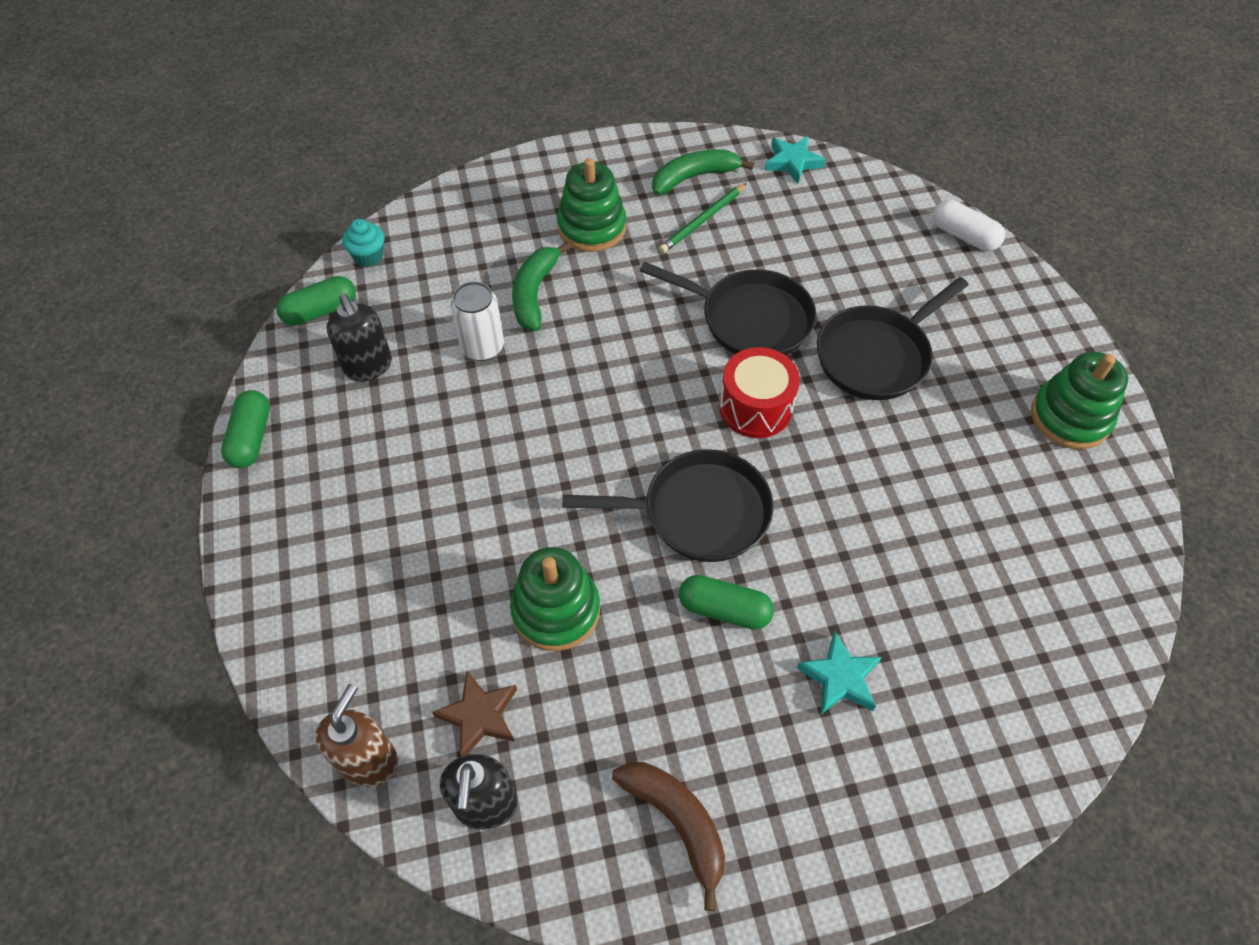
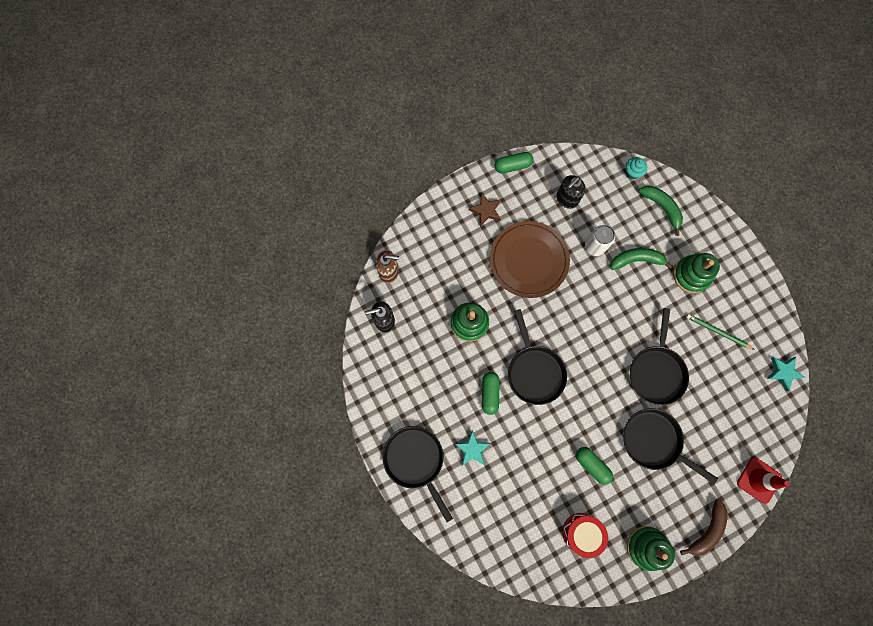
camera: 75 degrees right, 20 degrees up
green capsule [276,276,356,325] -> green capsule moved to [576,447,613,485]
brown star [432,670,517,756] -> brown star moved to [469,193,501,226]
brown banana [612,762,725,911] -> brown banana moved to [680,499,727,556]
green banana [652,149,754,195] -> green banana moved to [638,186,683,236]
red drum [719,347,800,438] -> red drum moved to [562,513,608,558]
white capsule [933,200,1005,251] -> red traffic cone [737,457,790,504]
none -> black pan [383,426,453,522]
none -> brown plate [490,221,570,298]

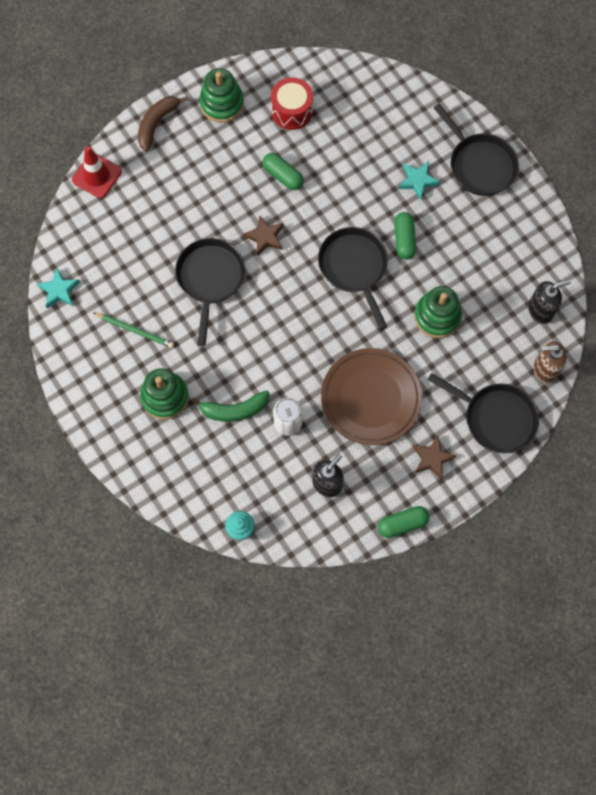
camera: 175 degrees right, 5 degrees down
black pan [623,408,718,484] -> black pan moved to [427,373,539,453]
green banana [638,186,683,236] -> none
none -> brown star [243,215,284,256]

